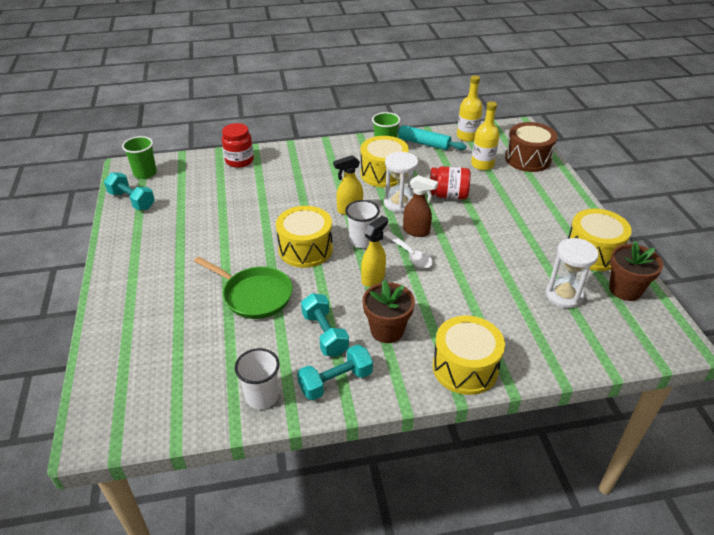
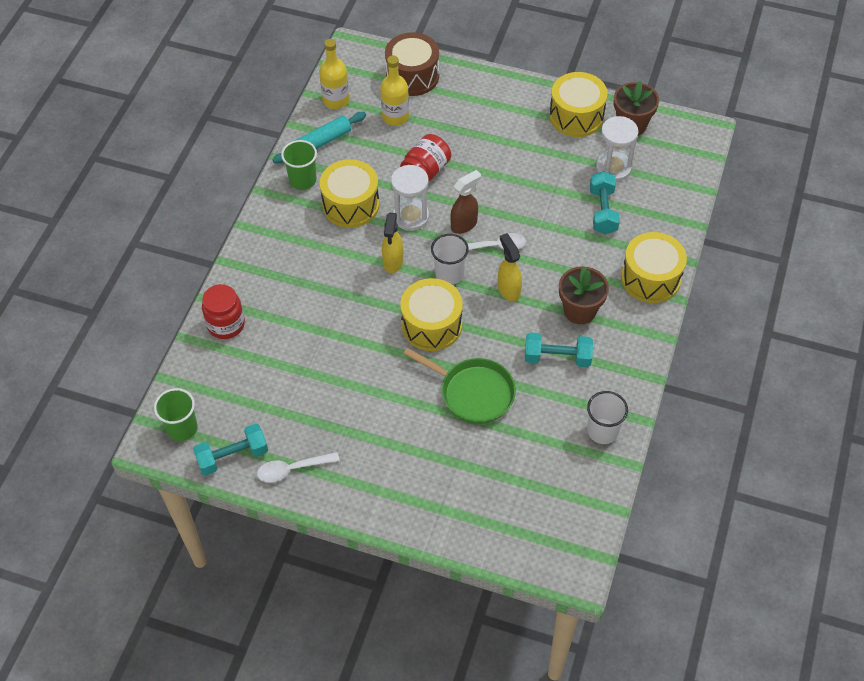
camera: 60 degrees left, 15 degrees up
green pan [194,257,293,319] -> green pan turned 60 degrees clockwise [403,348,516,424]
turquoise dumbbell [297,344,373,400] -> turquoise dumbbell moved to [590,171,620,235]
none -> white spoon [257,452,340,483]

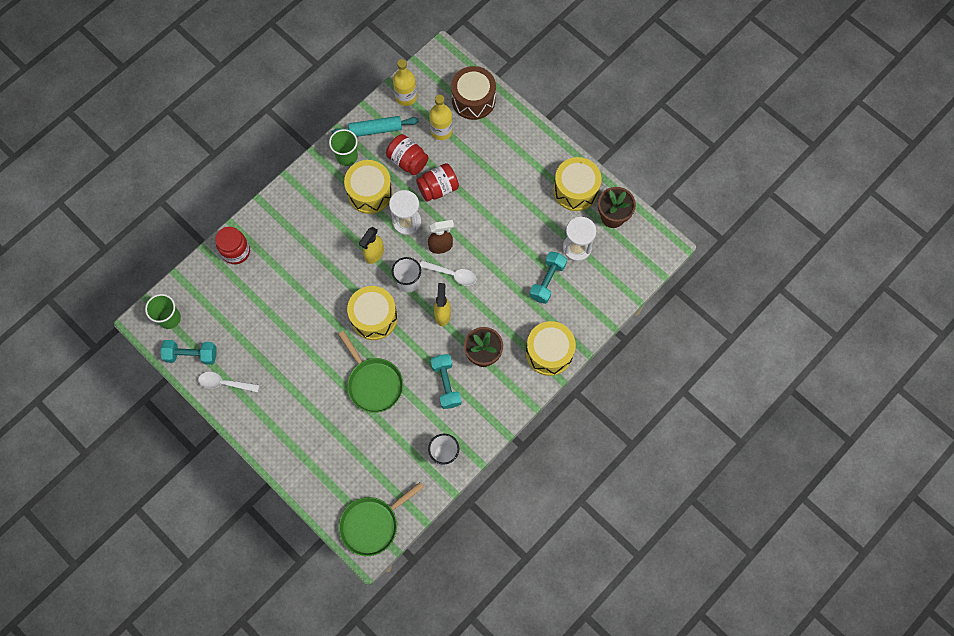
camera: 25 degrees right, 15 degrees up
turquoise dumbbell [525,332,593,367] -> turquoise dumbbell turned 45 degrees clockwise [431,354,462,409]
none -> green pan [339,482,424,556]
none -> red jar [386,134,429,175]

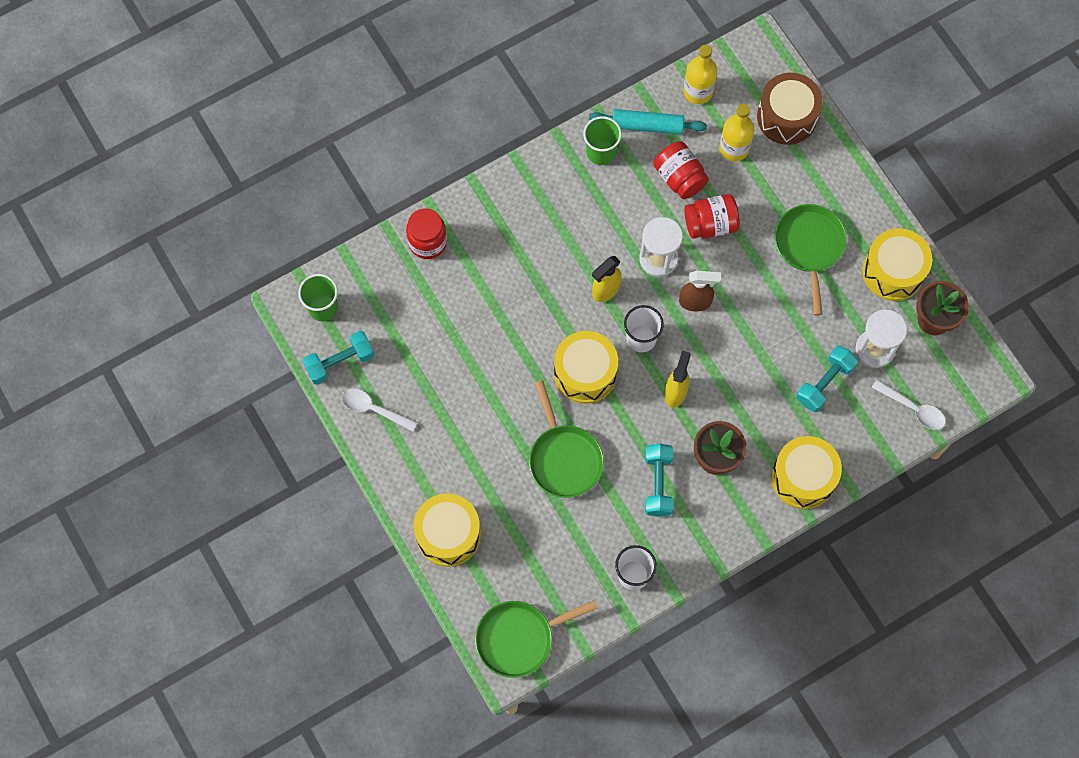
camera: 15 degrees right, 0 degrees up
turquoise dumbbell [161,340,216,365] -> turquoise dumbbell turned 45 degrees counterclockwise [303,331,374,385]
yellow drum [344,160,393,214] -> yellow drum moved to [414,493,481,567]
white spoon [420,260,477,286] -> white spoon moved to [872,380,946,430]
none -> green pan [775,204,847,315]

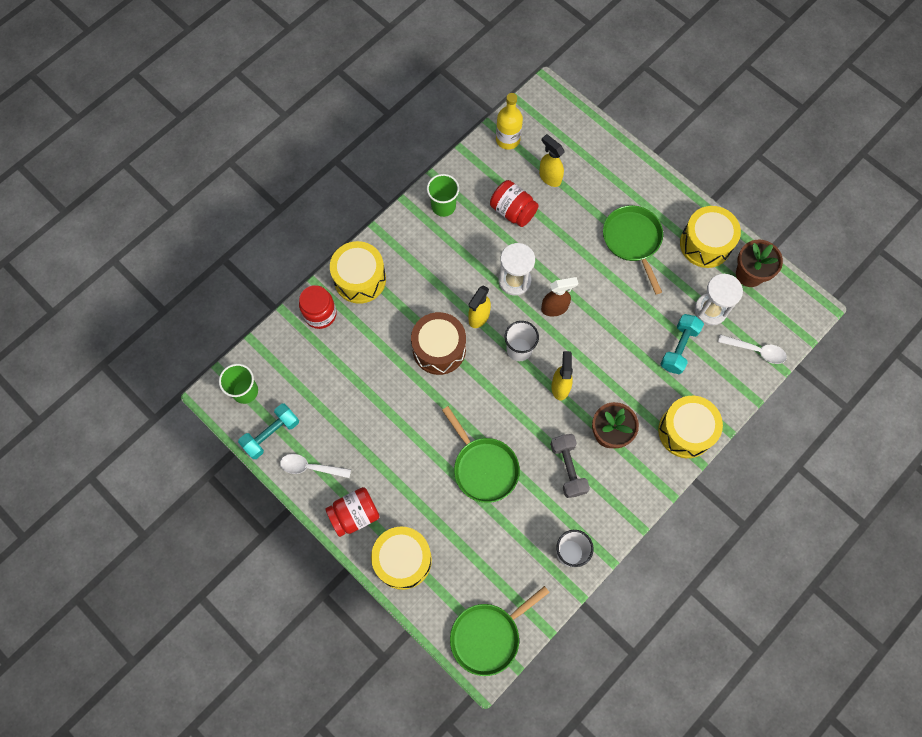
camera: 15 degrees left, 0 degrees up
yellow drum [554,331,618,404] -> yellow drum moved to [330,241,386,304]
turquoise rolling pin [589,109,707,135] -> none
turquoise dumbbell [645,444,673,517] -> grey dumbbell [550,434,590,498]
red jar [685,194,740,239] -> red jar moved to [326,487,380,537]
yellow bottle [719,104,754,161] -> yellow spray bottle [539,134,565,187]
brown drum [757,73,823,145] -> brown drum moved to [411,312,466,375]

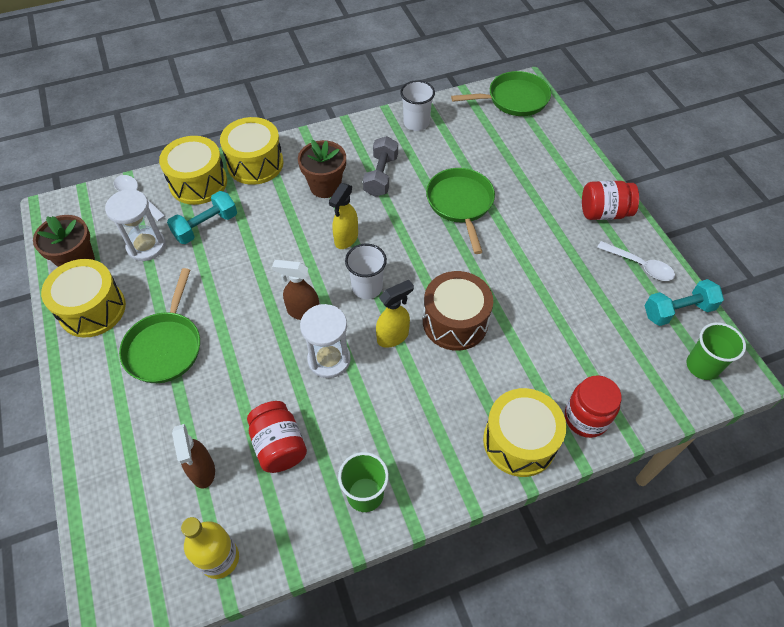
camera: 155 degrees left, 15 degrees down
yellow drum [371,527,432,590] -> yellow drum moved to [159,136,227,205]
yellow spray bottle [539,134,565,187] -> brown spray bottle [172,424,215,489]

